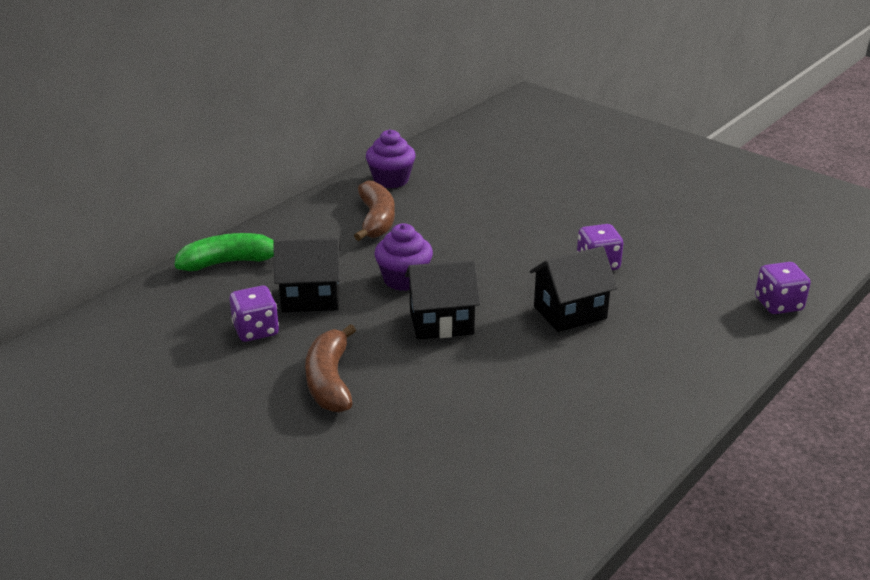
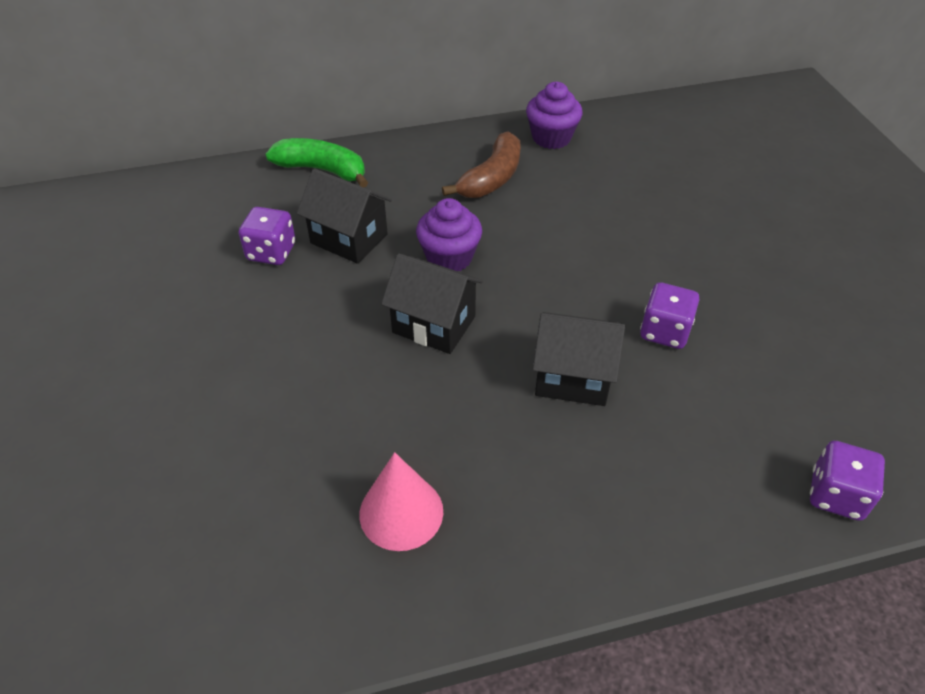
camera: 35 degrees right, 15 degrees up
brown banana [305,324,356,413] -> none
none -> pink cone [359,452,443,551]

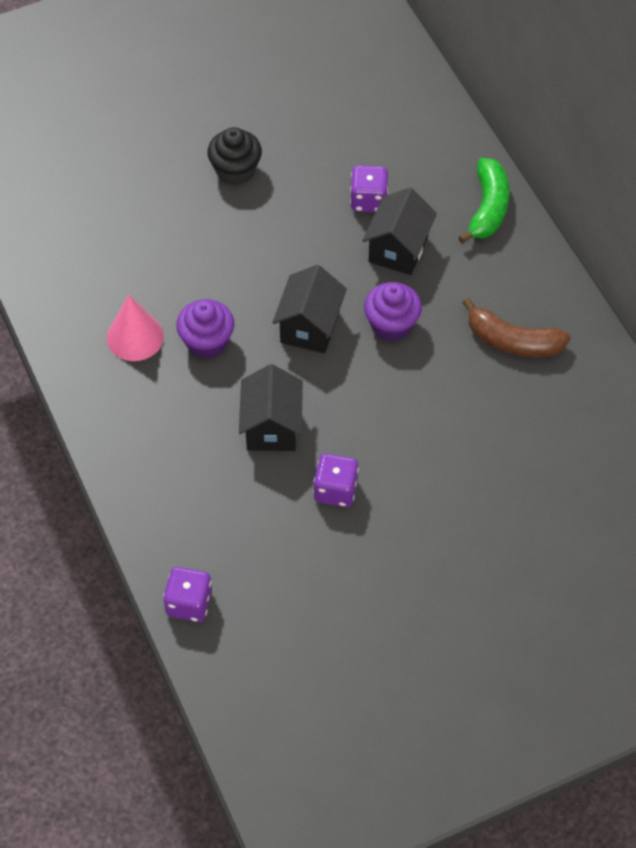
camera: 80 degrees right, 10 degrees up
purple cupcake [526,82,583,149] -> purple cupcake moved to [176,299,234,359]
none -> black cupcake [207,127,262,186]

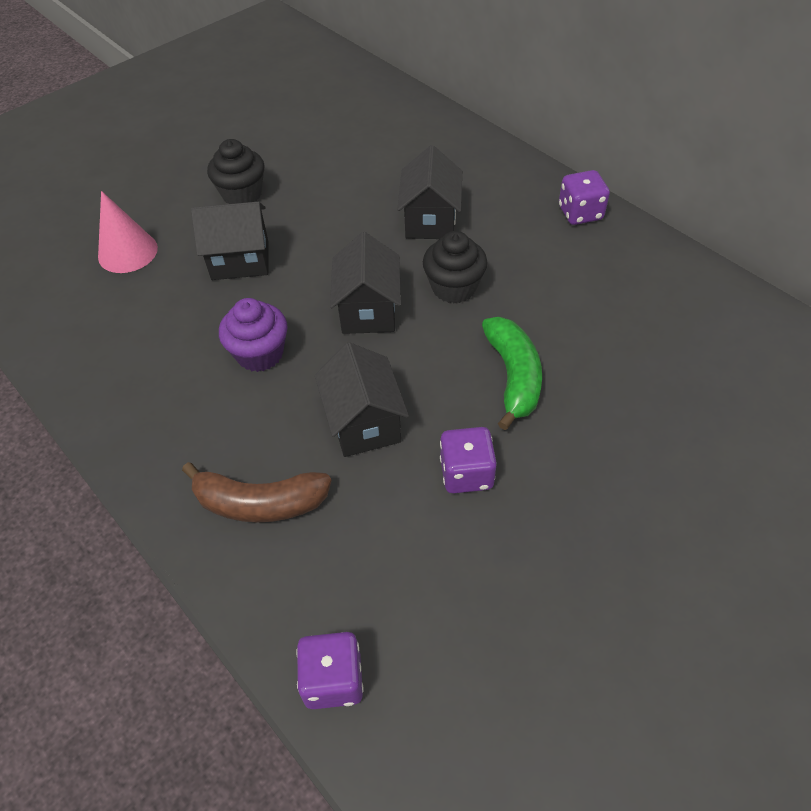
camera: 15 degrees left, 5 degrees down
pink cone [107,295,164,361] -> pink cone moved to [98,191,158,273]
purple dice [350,166,388,212] -> purple dice moved to [559,170,610,225]
purple cupcake [364,282,422,341] -> black cupcake [423,231,488,303]
green banana [458,158,509,244] -> green banana moved to [482,317,542,430]
brown banana [462,298,571,357] -> brown banana moved to [182,462,332,523]
none -> black house [191,202,269,280]

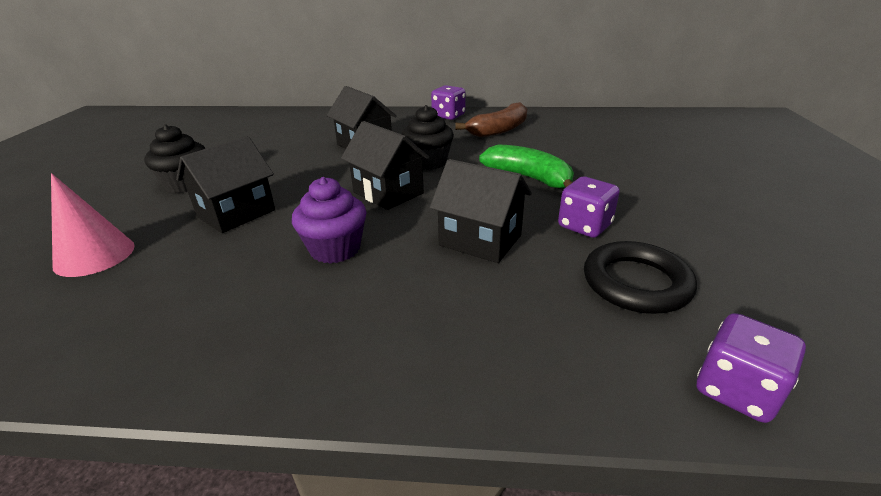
camera: 45 degrees left, 20 degrees down
brown banana [182,462,332,523] -> brown banana moved to [455,102,527,137]
none -> black ring [584,241,697,314]

